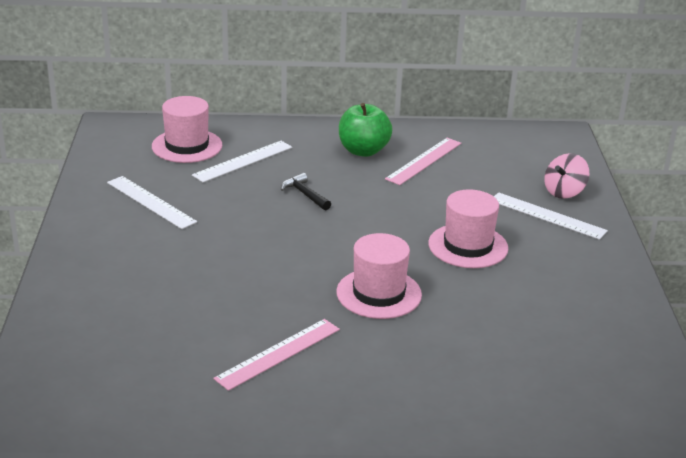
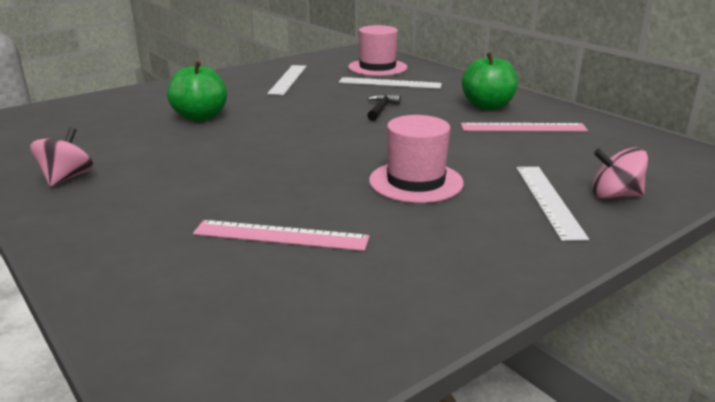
camera: 55 degrees right, 5 degrees down
pink ruler [213,319,340,391] -> pink ruler moved to [193,220,370,251]
pink hat [336,233,422,319] -> none
none -> pink spinning top [30,127,94,187]
none -> green apple [167,61,227,122]

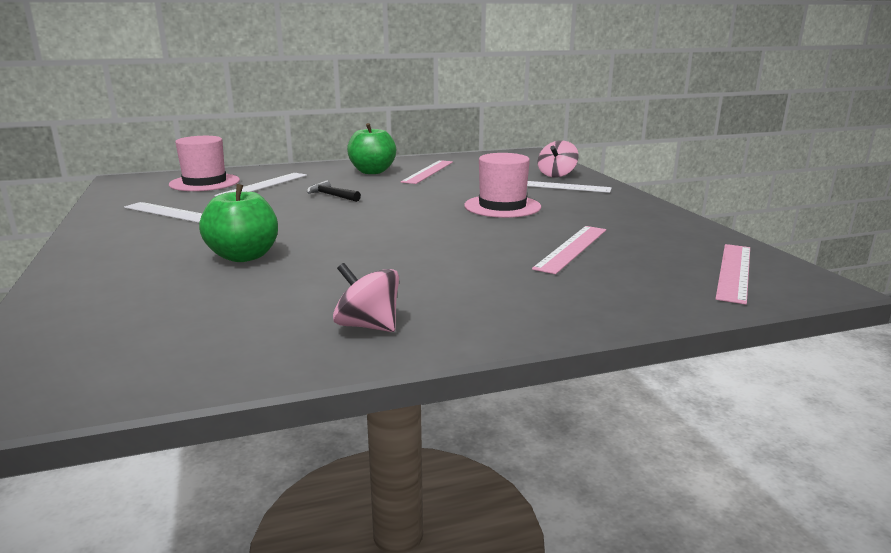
camera: 70 degrees left, 5 degrees down
none -> pink ruler [716,244,750,305]

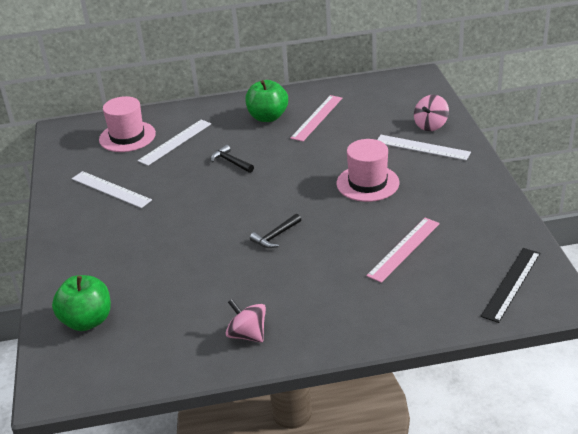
camera: 10 degrees right, 15 degrees up
green apple [199,184,278,262] -> green apple moved to [52,275,111,331]
pink ruler [716,244,750,305] -> black ruler [481,248,540,323]
none -> black hammer [250,214,301,248]

